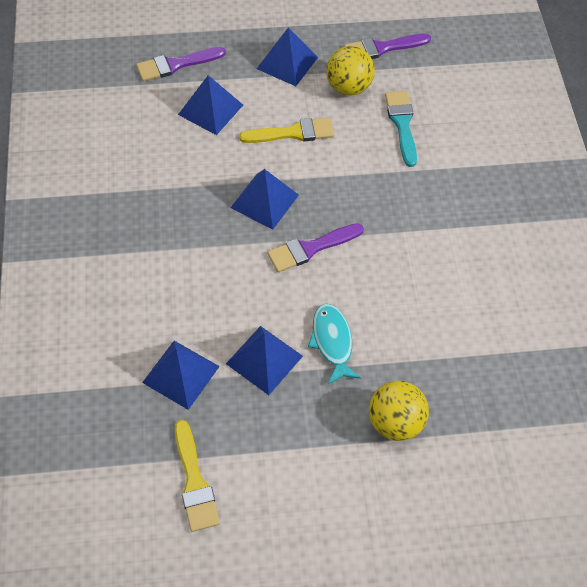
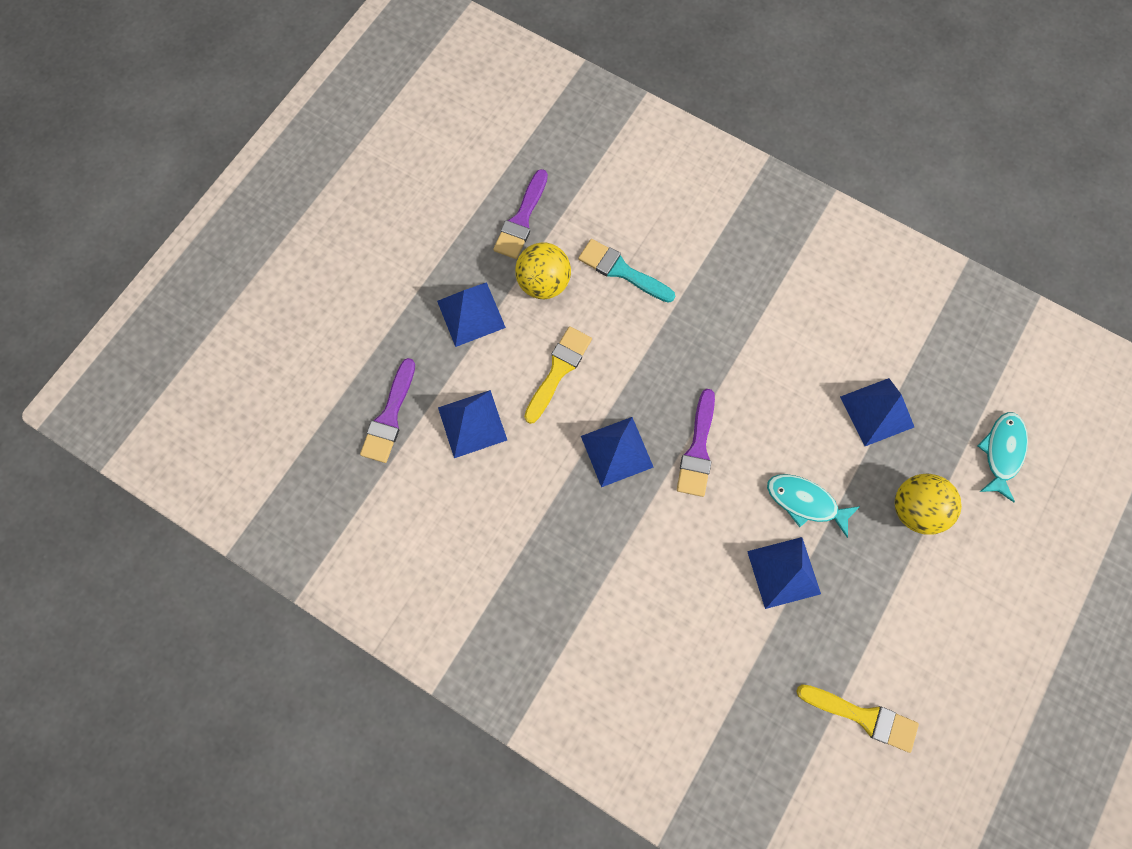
camera: 50 degrees left, 15 degrees up
blue pyramid [142,341,220,410] -> blue pyramid moved to [840,378,914,446]
none -> turquoise fish [977,412,1028,502]

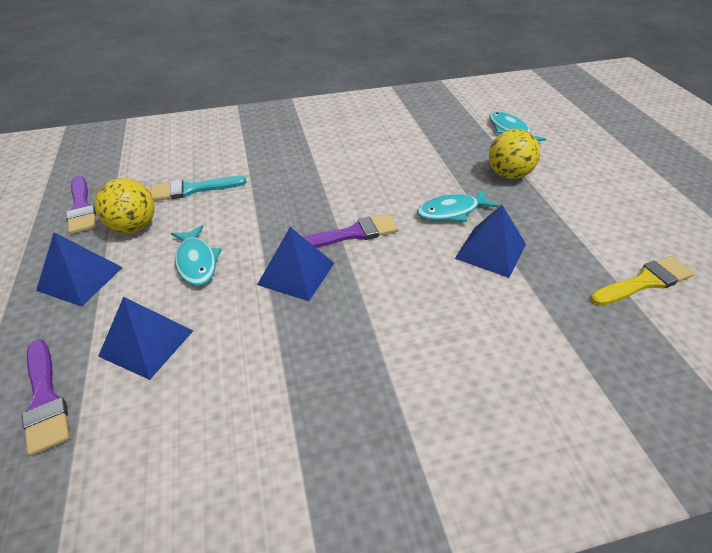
camera: 45 degrees left, 30 degrees down
yellow brush [524,326,592,424] -> turquoise fish [171,225,222,286]
purple brush [677,389,715,497] -> purple brush turned 75 degrees counterclockwise [303,214,398,248]
blue pyramid [840,378,914,446] -> none

